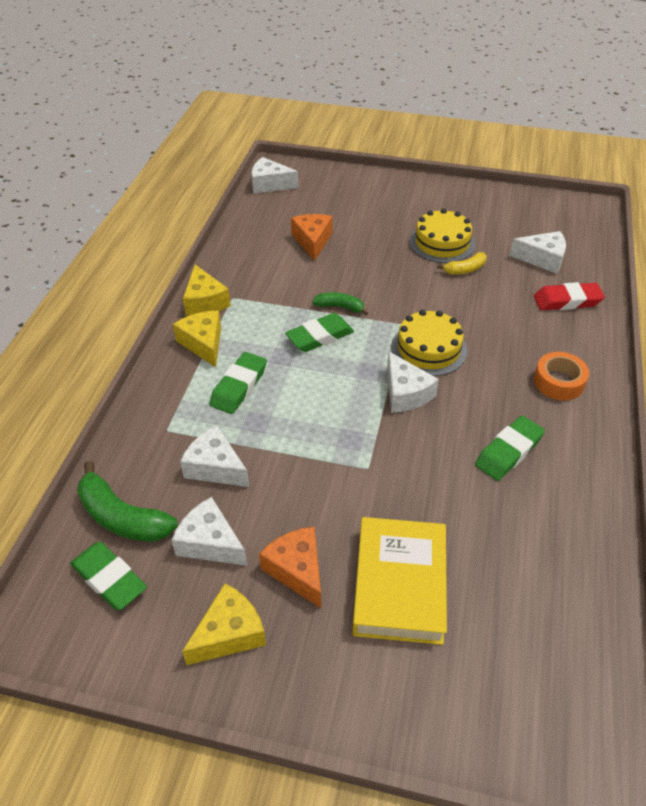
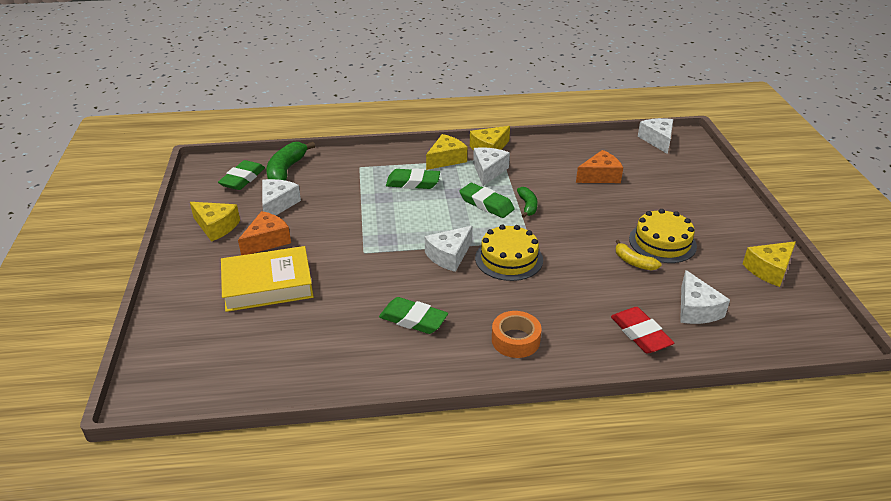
camera: 70 degrees right, 10 degrees down
white cheese [180,425,249,487] -> white cheese moved to [473,147,510,186]
none -> yellow cheese [743,241,796,287]

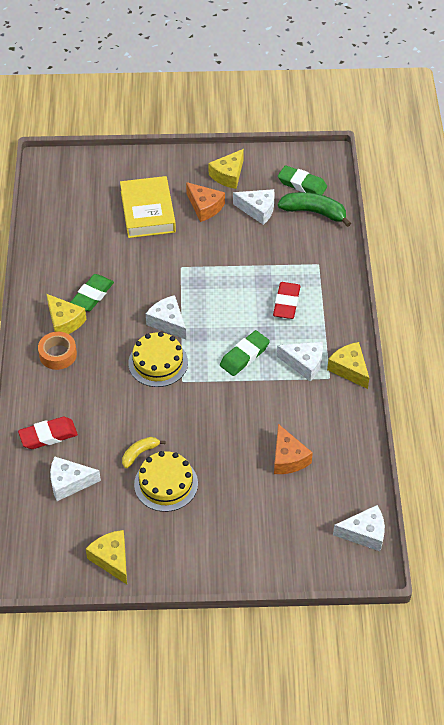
camera: 95 degrees right, 15 degrees up
green eraser [386,168,440,189] -> red eraser [273,282,301,319]
yellow cheese [426,134,467,170] -> yellow cheese moved to [46,294,87,334]
green banana [517,187,538,218] -> none

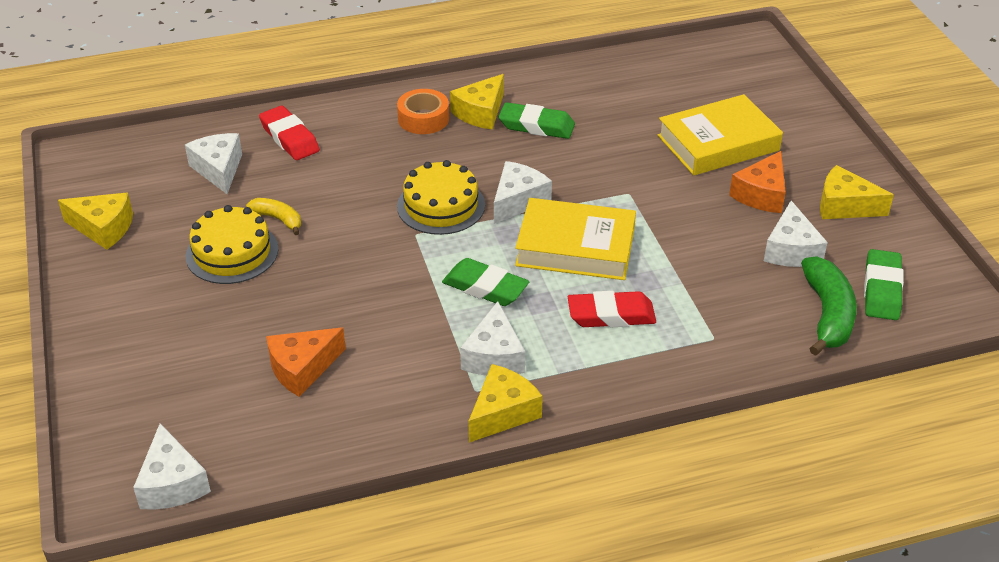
camera: 75 degrees right, 10 degrees down
yellow cheese [86,530,127,584] -> yellow cheese turned 60 degrees clockwise [58,193,133,250]
none -> yellow book [515,198,636,280]

